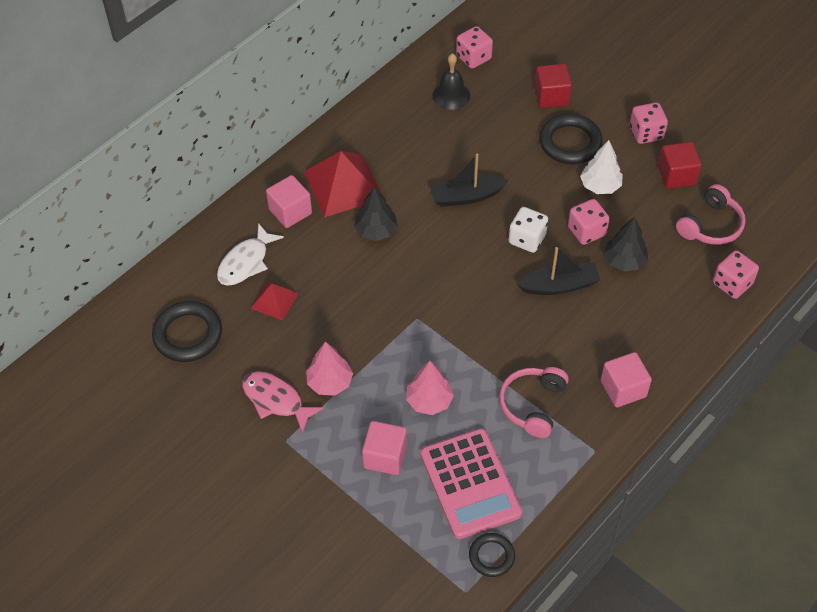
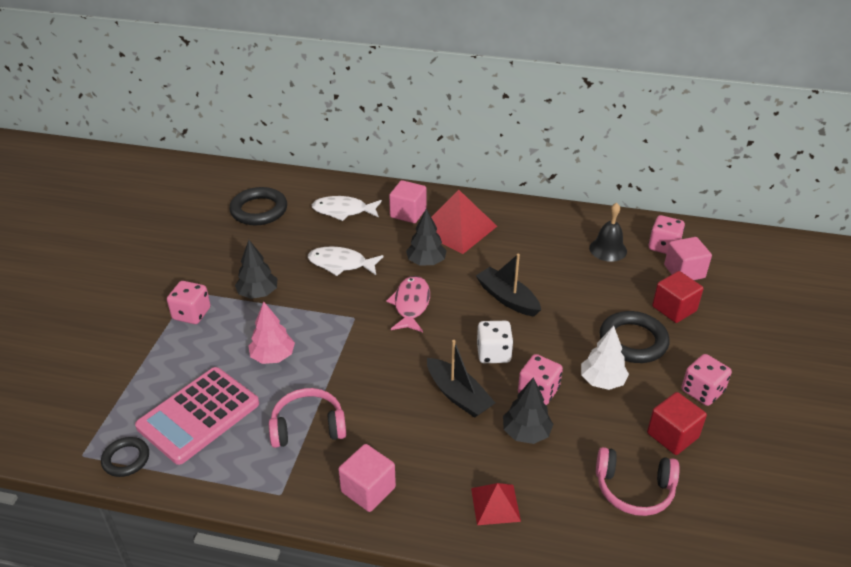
camera: 60 degrees right, 15 degrees down
pink fish [242,371,324,433] -> pink fish moved to [386,276,430,332]
red pyramid [250,281,299,321] -> red pyramid moved to [471,483,521,525]
pink tree [306,342,353,396] -> black tree [235,240,277,299]
pink cube [362,421,407,475] -> pink cube moved to [664,237,712,280]
pink dice [713,250,759,299] -> pink dice moved to [167,281,211,324]
none -> white fish [308,246,384,276]

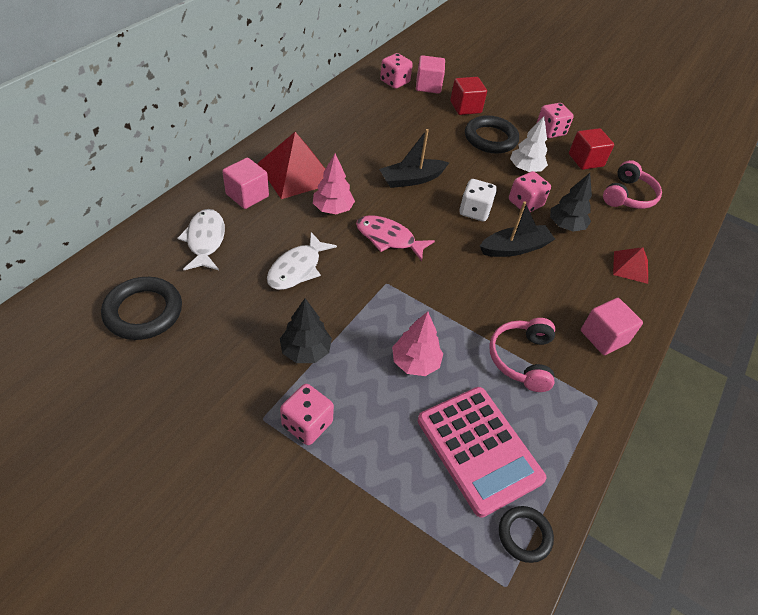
camera: 75 degrees left, 10 degrees up
white fish [312,196,382,221] -> white fish turned 150 degrees clockwise [177,209,225,270]
black tree [406,208,447,265] -> pink tree [313,153,355,214]
black bell [589,203,627,262] -> none

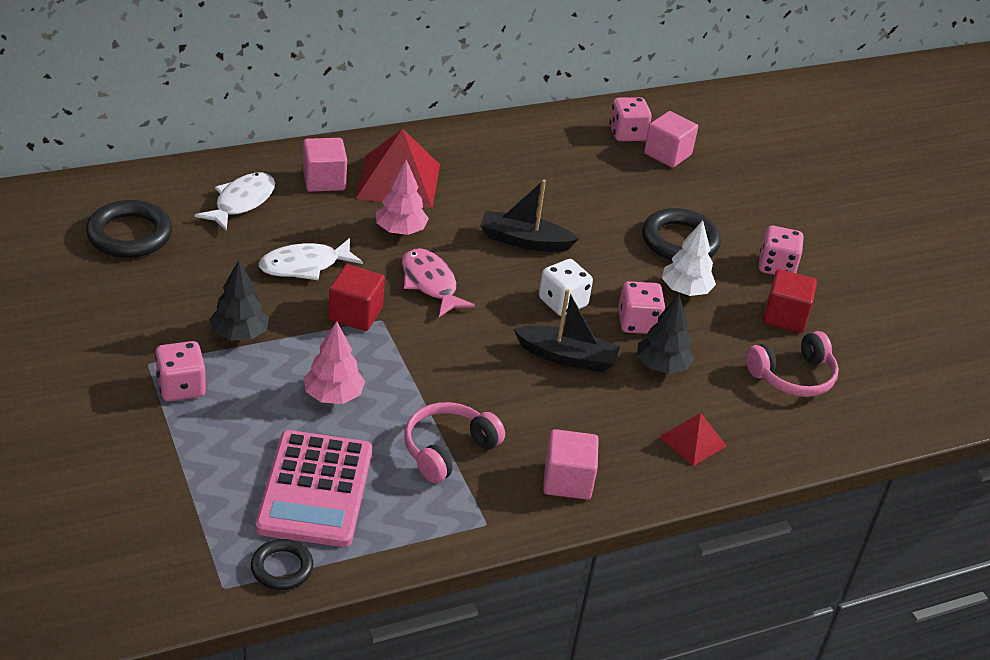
camera: 35 degrees right, 10 degrees down
red cube [450,77,487,115] -> red cube moved to [328,264,385,331]

